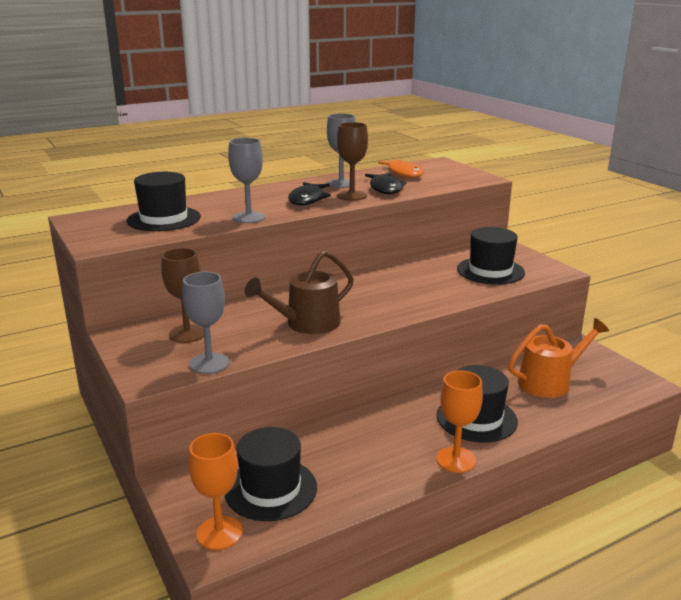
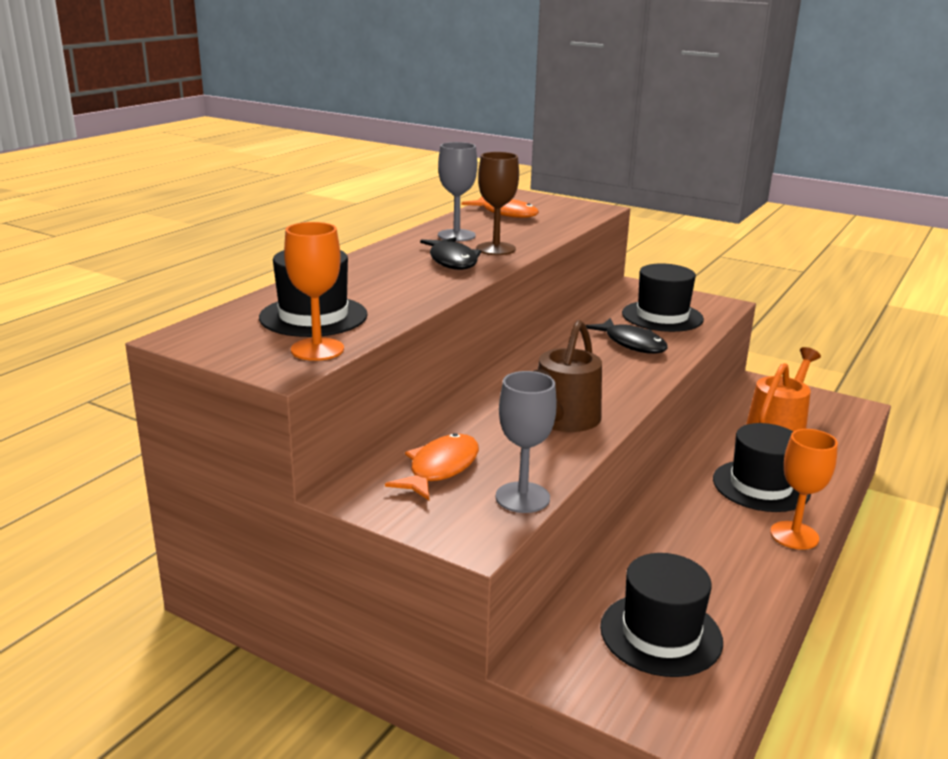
camera: 30 degrees left, 0 degrees up
brown goblet [161,248,204,343] -> orange fish [385,433,479,500]
orange goblet [189,433,242,550] -> orange goblet moved to [284,222,344,361]
grey goblet [228,138,265,223] -> none
black fish [365,173,407,194] -> black fish moved to [586,318,668,354]

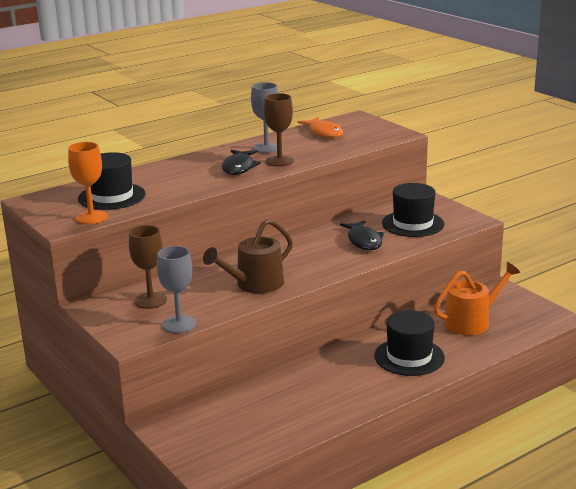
camera: 25 degrees right, 0 degrees up
orange fish [385,433,479,500] -> brown goblet [129,225,167,309]
black hat [600,553,723,677] -> none
orange goblet [770,429,838,550] -> none

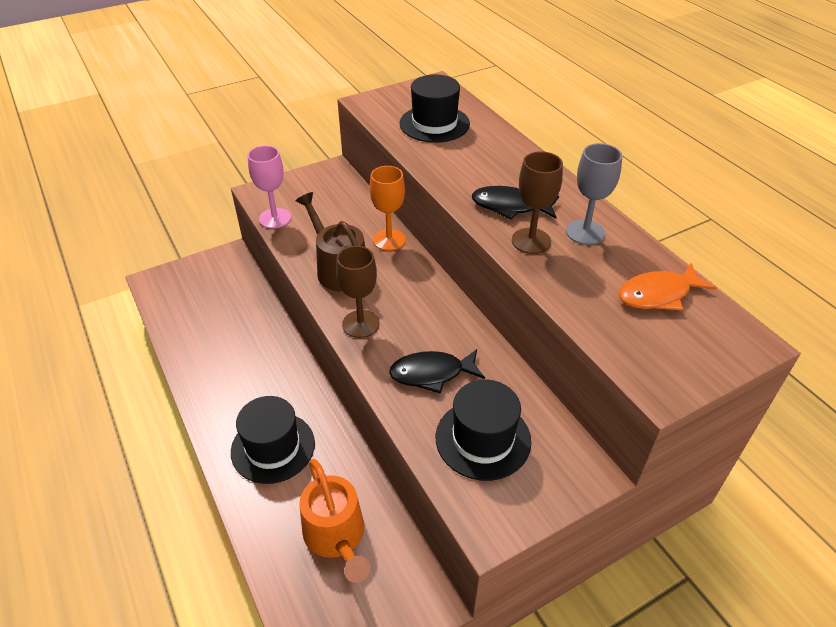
camera: 95 degrees right, 20 degrees up
orange goblet [68,142,108,224] -> orange goblet moved to [370,166,406,251]
brown goblet [129,225,167,309] -> brown goblet moved to [336,246,380,338]
grey goblet [157,246,196,333] -> pink goblet [248,145,291,229]

